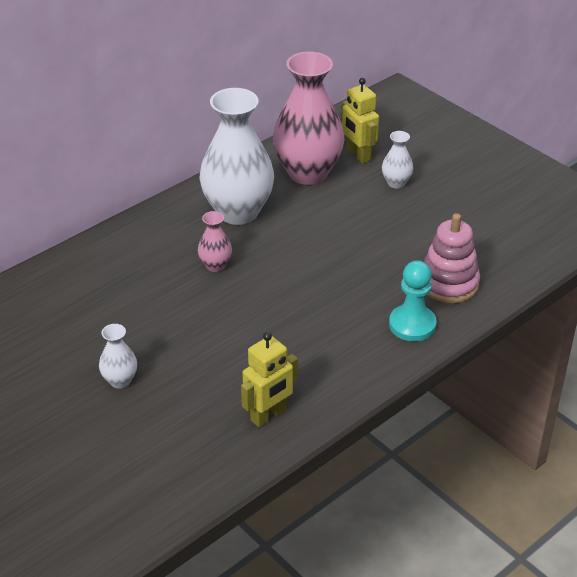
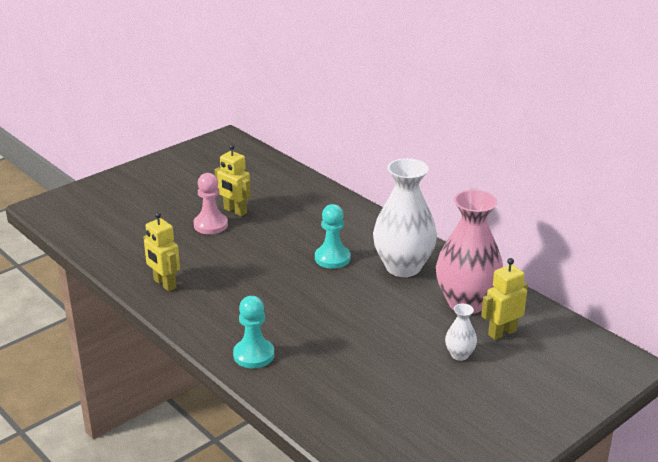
camera: 90 degrees right, 10 degrees down
white vase [99,324,137,388] -> pink pawn [194,173,228,234]
pink vase [198,211,232,272] -> turquoise pawn [315,204,351,269]
pink stacking toy [424,213,480,303] -> none
none -> yellow robot [214,144,251,216]

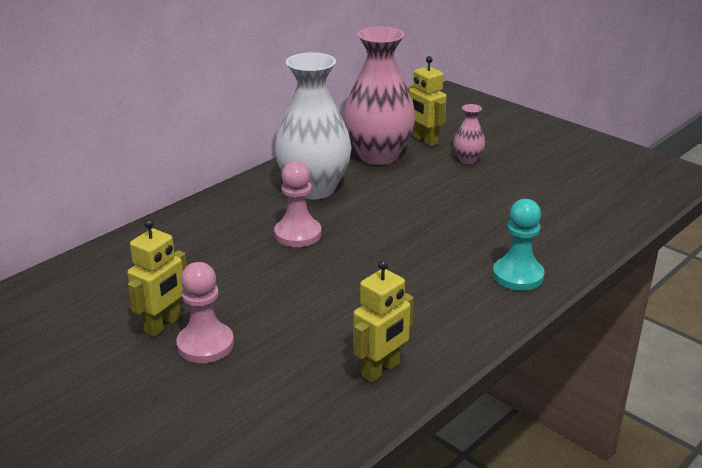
camera: 95 degrees left, 0 degrees up
turquoise pawn [315,204,351,269] -> pink pawn [274,161,322,247]
white vase [445,304,477,361] -> pink vase [454,104,485,164]

